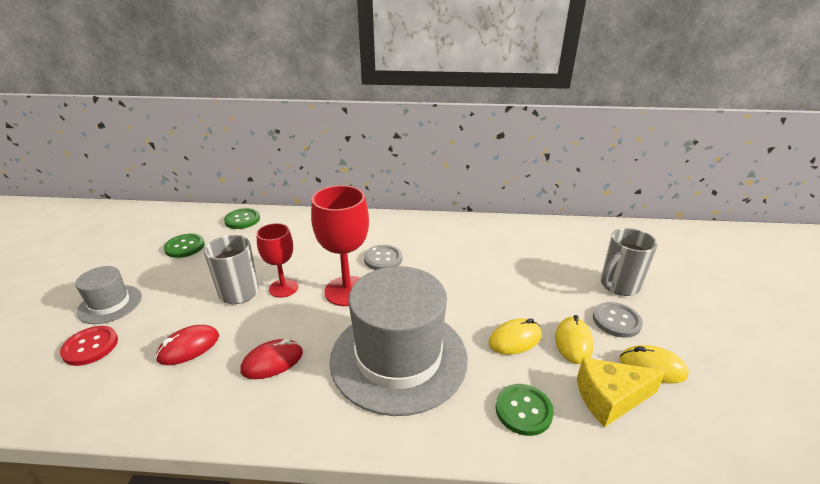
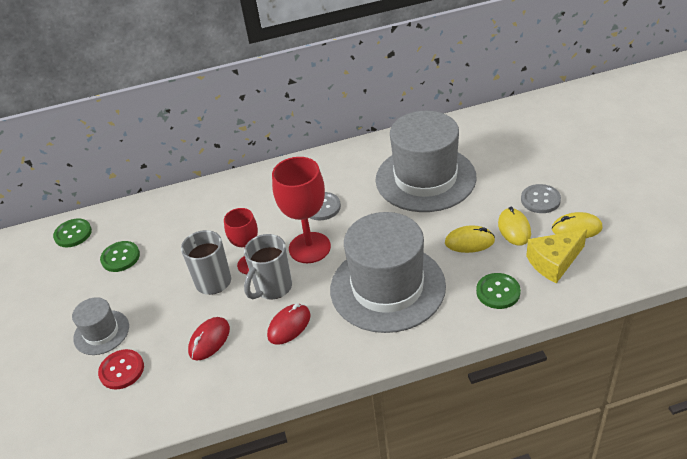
camera: 15 degrees left, 10 degrees up
green button [224,208,260,229] -> green button moved to [53,218,92,247]
yellow mouse [489,318,542,355] -> yellow mouse turned 45 degrees clockwise [445,225,495,253]
grey mug [601,228,658,296] -> grey mug moved to [244,234,292,299]
none -> grey hat [376,111,477,212]

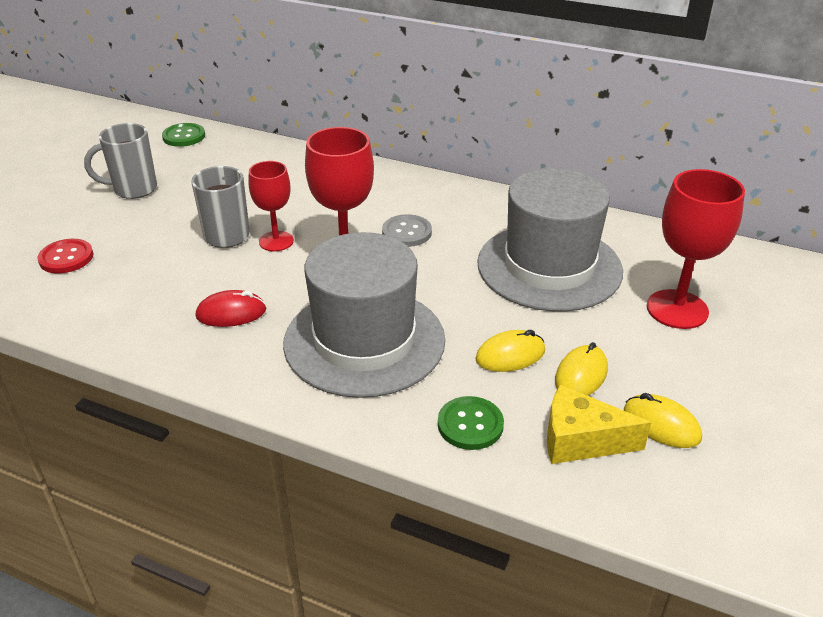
camera: 35 degrees right, 5 degrees down
grey hat [72,297,129,355] -> none
green button [100,241,140,272] -> none
red mouse [188,317,230,360] -> none
grey mug [244,234,292,299] -> grey mug moved to [84,123,157,199]
yellow mouse [445,225,495,253] -> yellow mouse turned 60 degrees counterclockwise [475,330,545,372]
grey button [521,184,561,213] -> none
none -> red goblet [647,169,745,329]

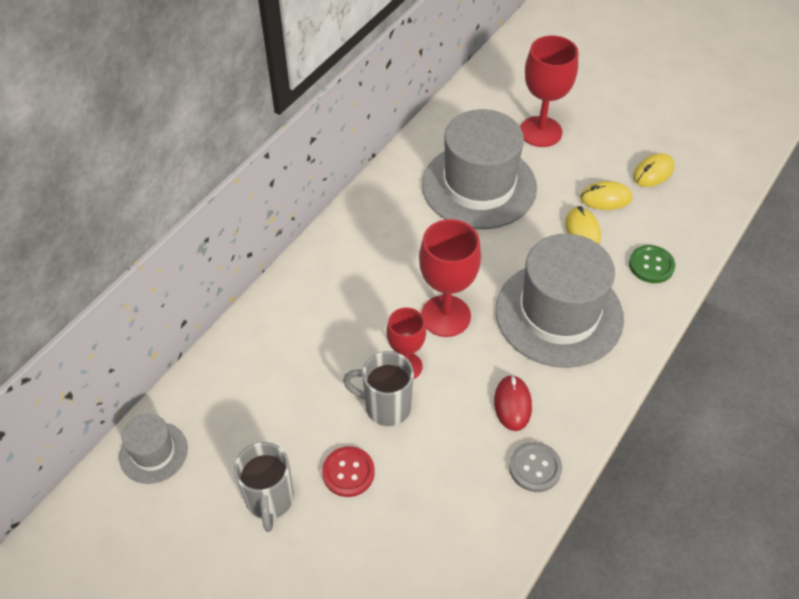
camera: 80 degrees left, 15 degrees up
red button [37,239,94,273] -> red button moved to [322,446,375,497]
green button [162,123,205,147] -> grey hat [119,414,188,484]
grey button [382,214,432,247] -> grey button moved to [509,442,562,492]
yellow cheese [547,385,651,464] -> none
yellow mouse [555,342,608,396] -> yellow mouse turned 45 degrees counterclockwise [580,181,632,210]

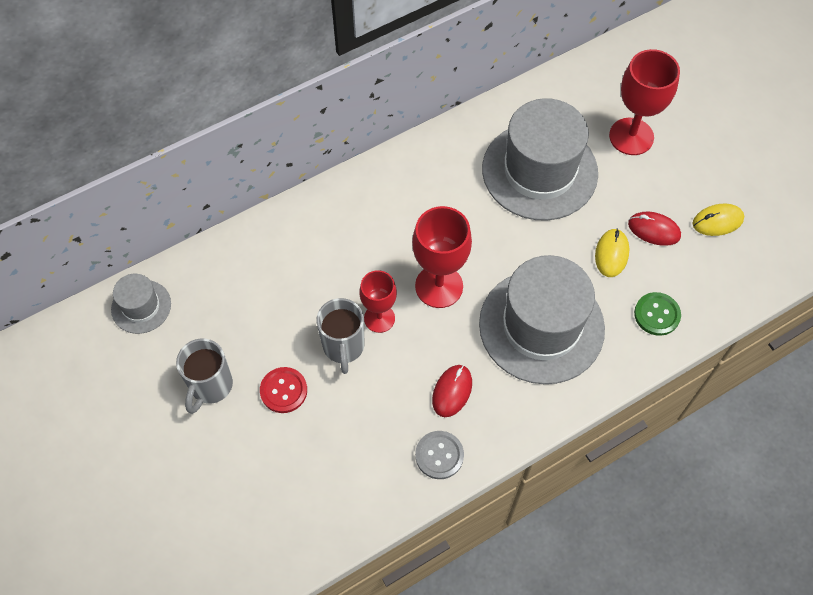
camera: 25 degrees right, 10 degrees up
grey mug [343,351,414,426] -> grey mug turned 135 degrees counterclockwise [316,298,365,374]
yellow mouse [580,181,632,210] -> red mouse [628,211,681,246]

